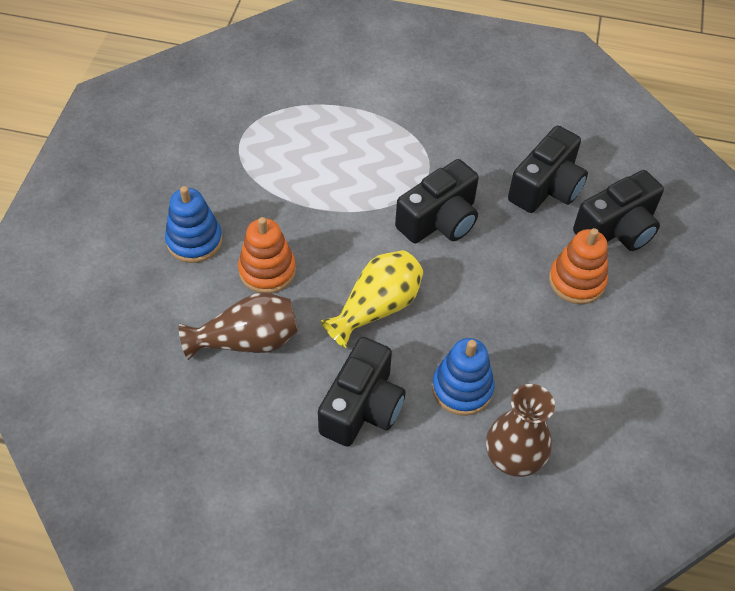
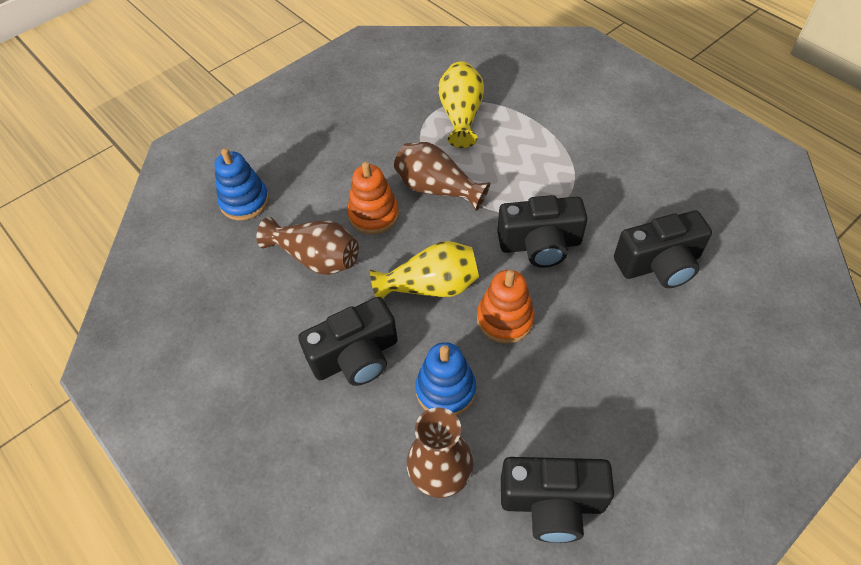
camera: 40 degrees right, 0 degrees up
blue stacking toy [165,186,222,263] -> blue stacking toy moved to [215,148,269,220]
orange stacking toy [549,228,608,304] -> orange stacking toy moved to [477,270,535,344]
black camera [573,170,664,251] -> black camera moved to [501,457,614,543]
none -> brown vase [394,142,490,211]
none -> yellow vase [438,62,484,148]

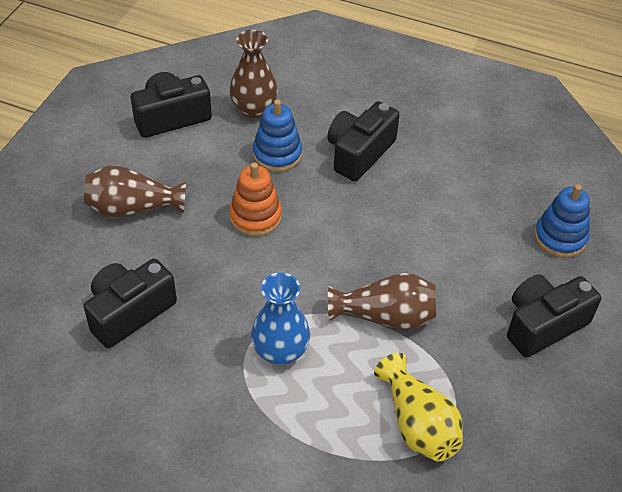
camera: 150 degrees right, 5 degrees down
brown vase [257,217,359,275] -> brown vase moved to [84,165,186,218]
orange stacking toy [347,161,399,234] -> none
yellow vase [370,241,479,299] -> none
black camera [497,195,587,268] -> black camera moved to [507,274,601,358]
none -> blue vase [251,272,310,365]

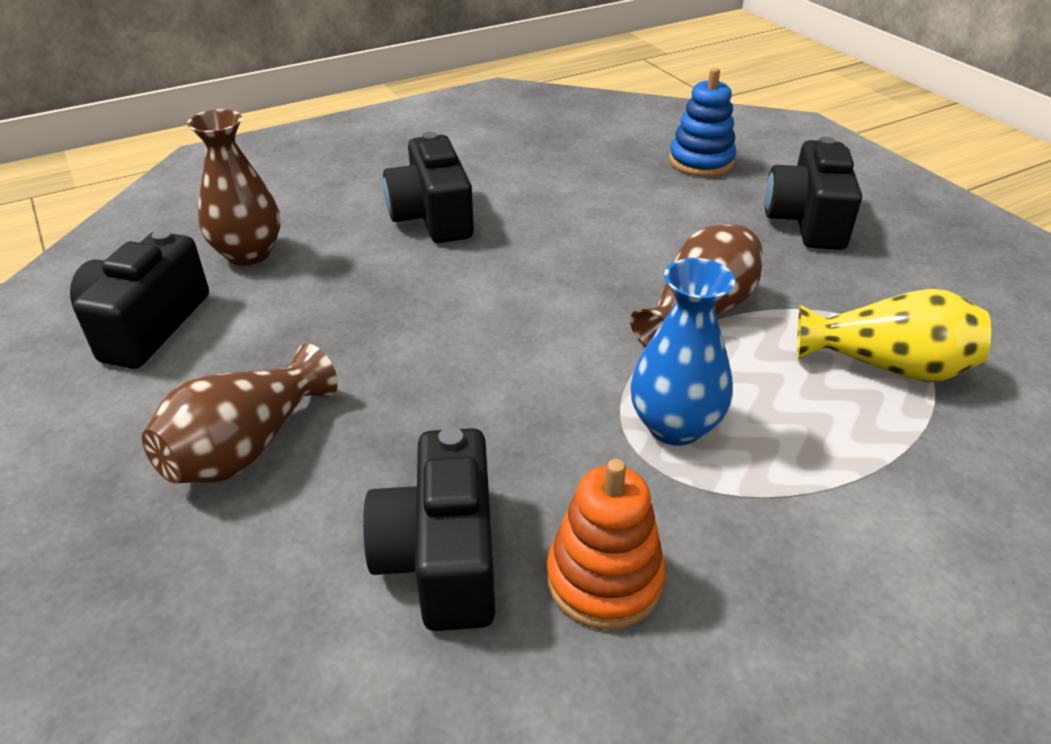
camera: 50 degrees left, 10 degrees down
orange stacking toy [229,162,282,236] -> orange stacking toy moved to [546,459,666,630]
blue stacking toy [253,100,302,172] -> none

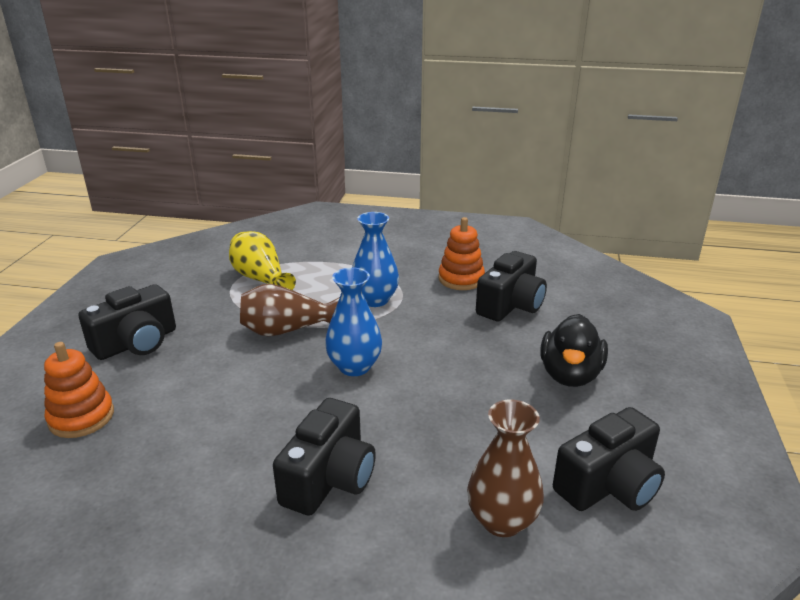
camera: 140 degrees left, 10 degrees down
brown vase [142,343,338,483] -> black duck [540,314,608,387]
blue stacking toy [669,68,736,177] -> orange stacking toy [44,342,114,438]
none -> blue vase [325,267,382,376]

